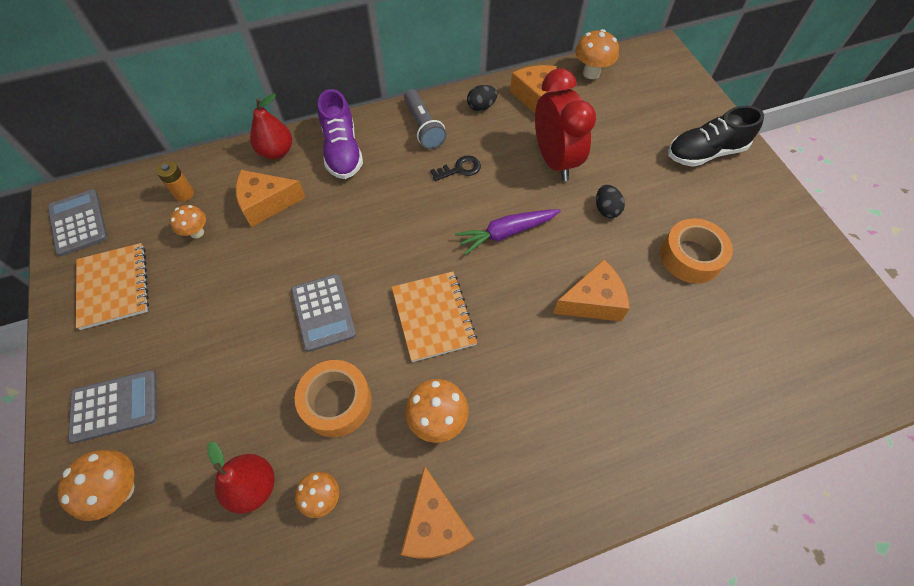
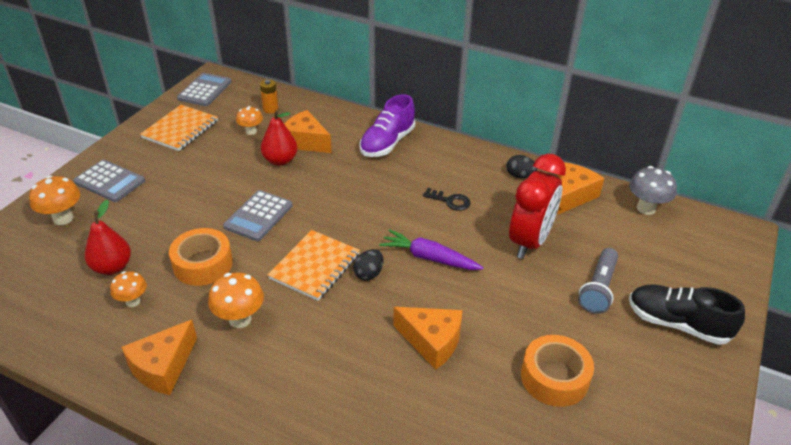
camera: 45 degrees right, 20 degrees down
red pear [250,94,292,159] -> red pear moved to [261,110,297,166]
grey flashlight [404,89,447,149] -> grey flashlight moved to [578,248,618,314]
orange mushroom [575,29,619,79] -> grey mushroom [629,166,677,215]
black egg [596,185,625,218] -> black egg moved to [353,249,384,281]

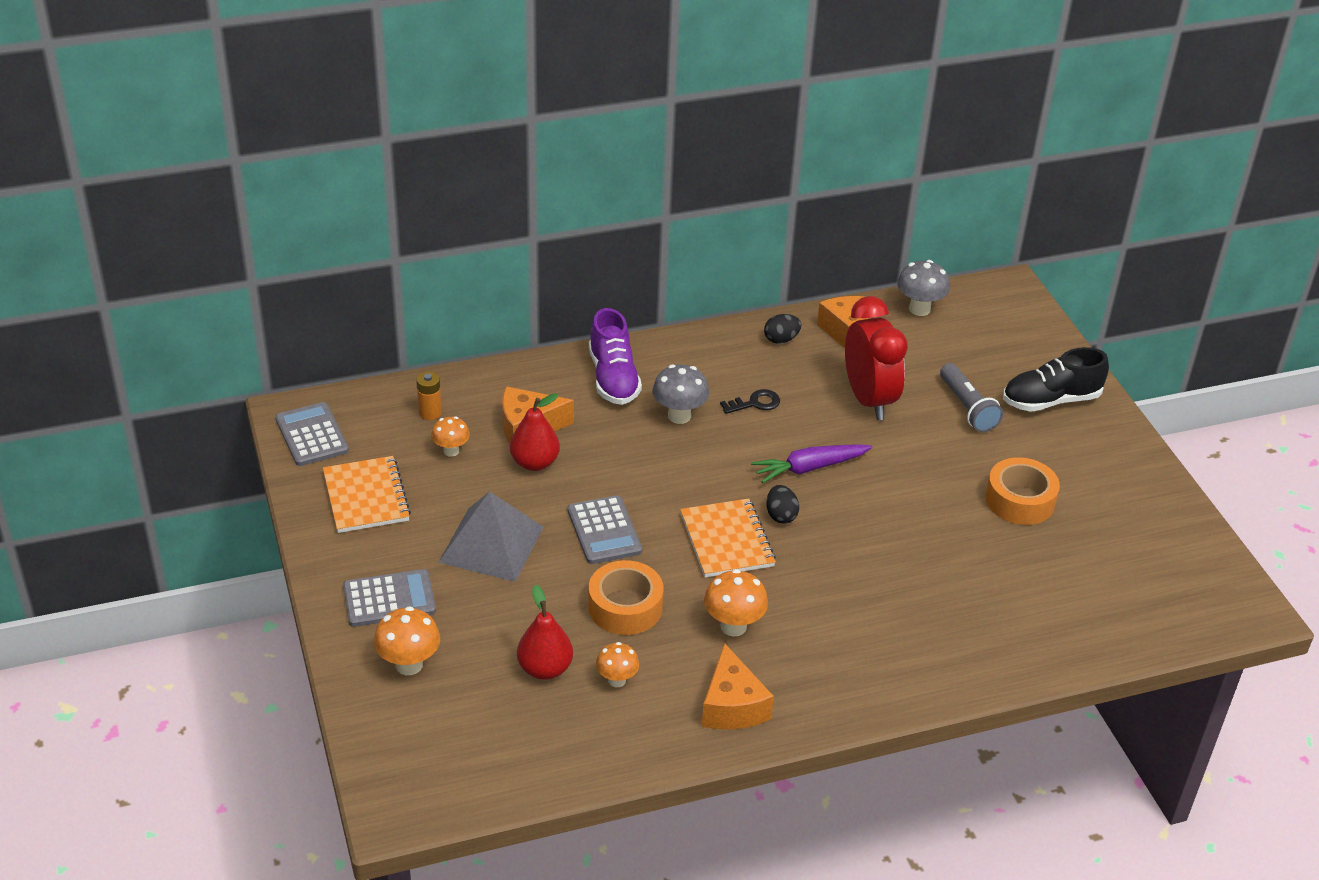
camera: 45 degrees left, 0 degrees up
orange cheese [393,307,462,370] -> none
none -> grey pyramid [438,491,543,582]
none -> grey mushroom [652,364,709,424]

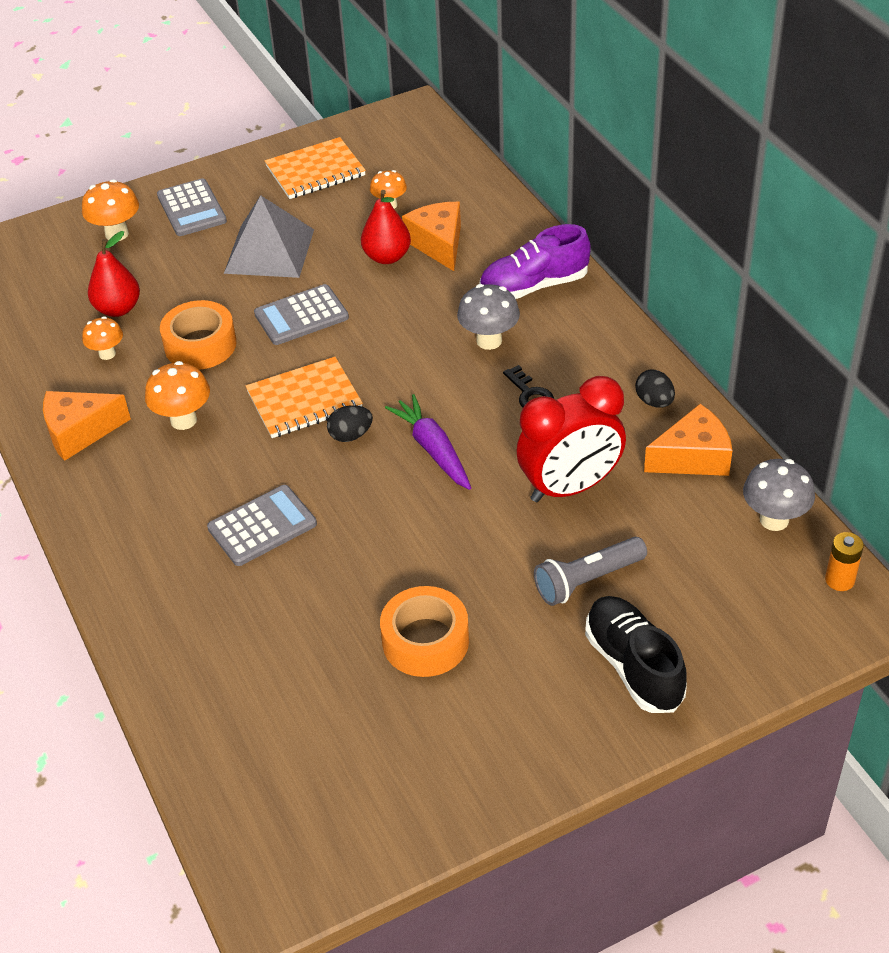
camera: 85 degrees right, 5 degrees up
grey calculator [275,402,349,466] -> grey calculator moved to [207,485,317,566]
orange battery [416,372,442,420] -> orange battery moved to [825,532,864,591]

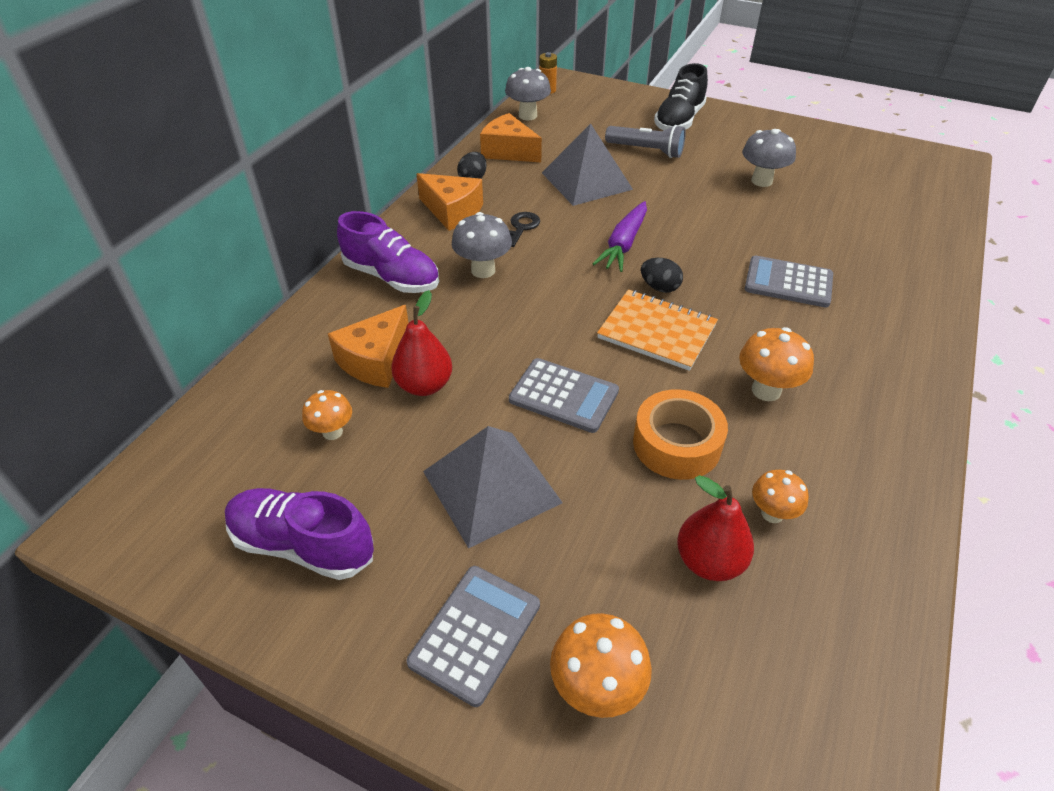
camera: 130 degrees left, 0 degrees up
orange cheese [43,391,131,461] -> orange cheese moved to [416,173,483,231]
orange notebook [265,137,366,199] -> purple shoe [225,488,374,580]
orange tape [380,586,469,677] -> grey mushroom [742,129,796,187]
red clock [516,376,626,502] -> grey pyramid [542,123,633,206]

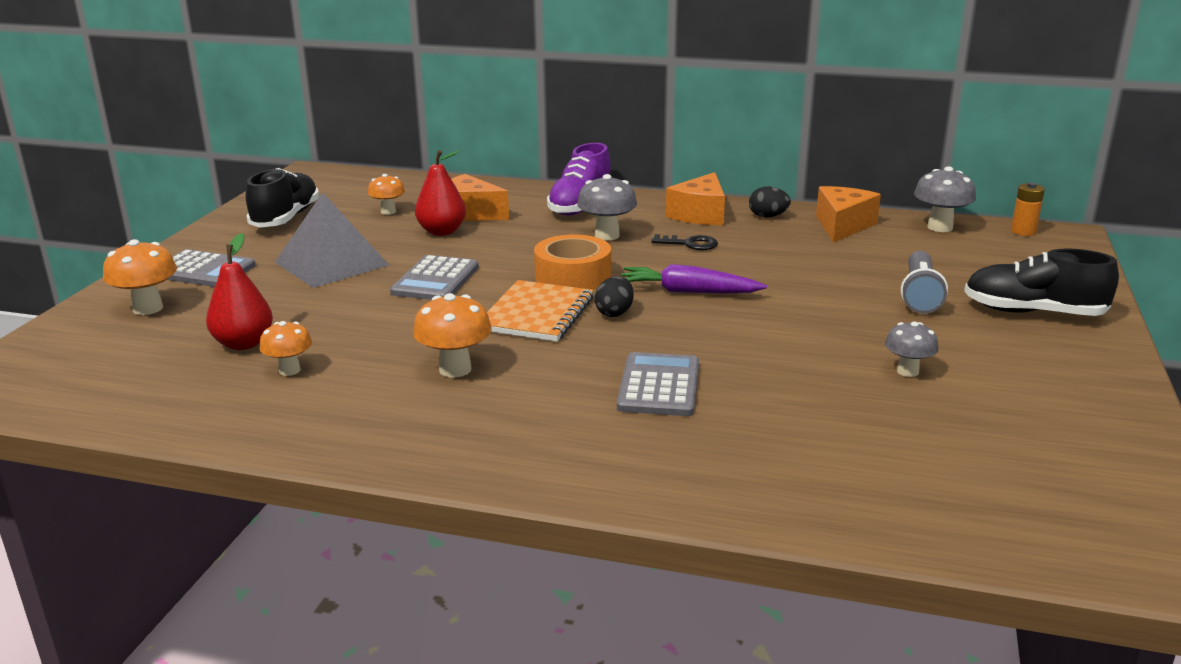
camera: 80 degrees right, 20 degrees down
purple shoe [225,488,374,580] -> black shoe [246,168,319,228]
grey pyramid [542,123,633,206] -> none
orange tape [633,389,728,480] -> orange tape moved to [534,234,611,290]
grey mushroom [742,129,796,187] -> grey mushroom [885,322,939,377], size x0.66

